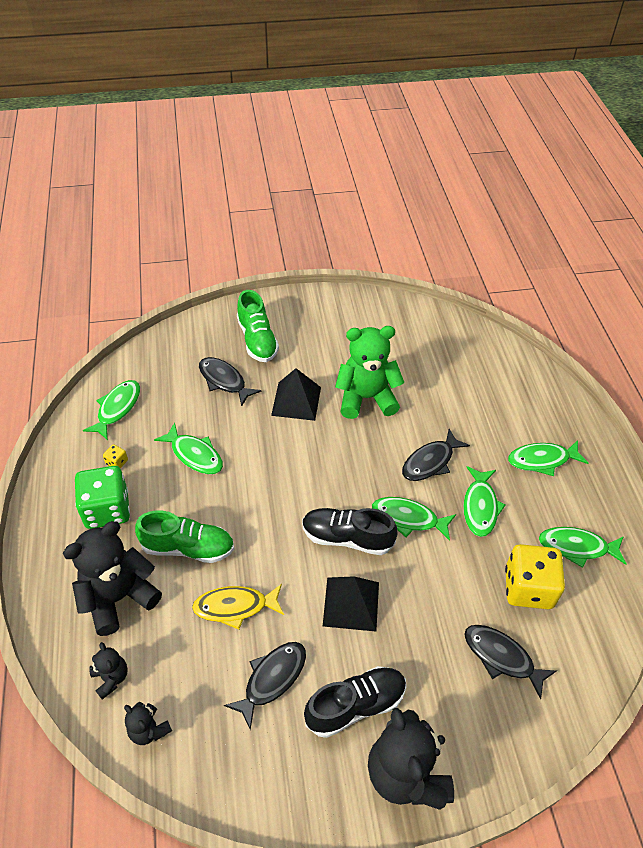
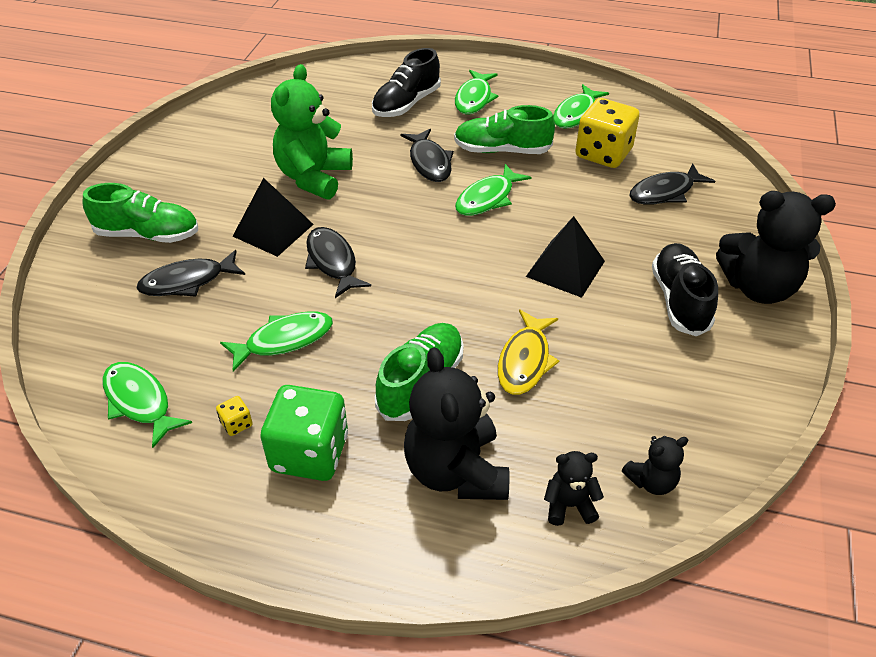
camera: 65 degrees left, 5 degrees down
black fish [224,642,306,730] -> black fish moved to [305,227,371,298]
black shoe [302,508,397,555] -> black shoe moved to [372,48,441,117]
green fish [463,466,506,537] -> green shoe [454,105,555,154]

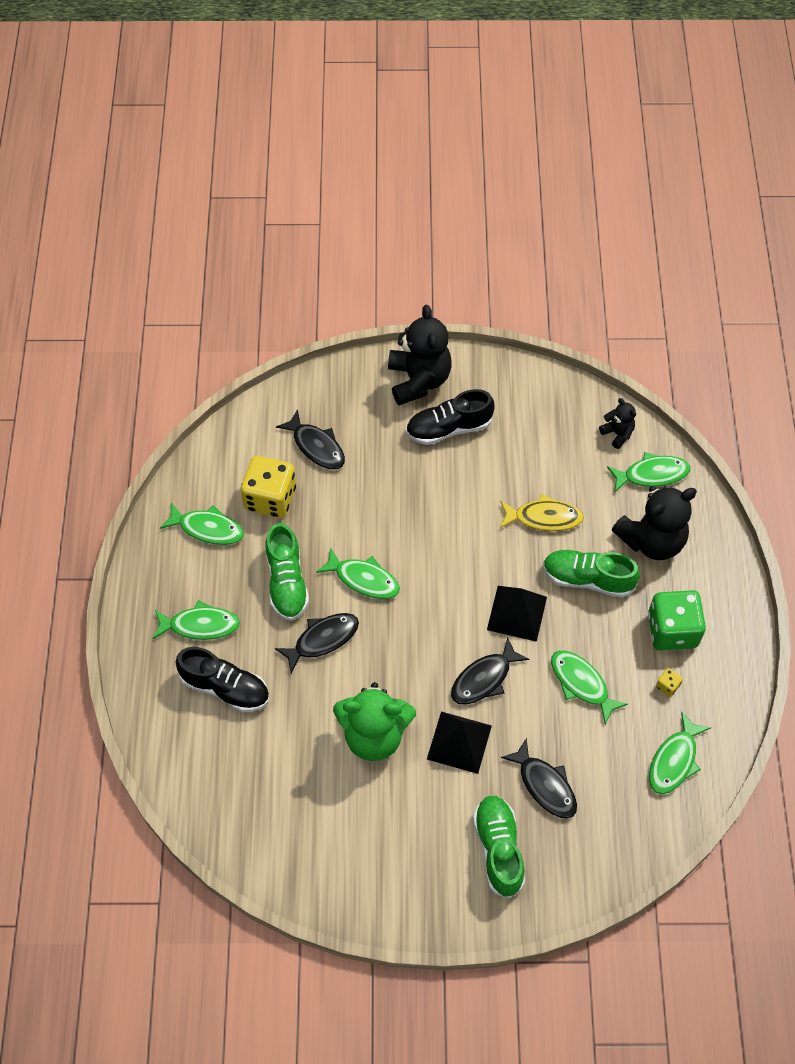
camera: 105 degrees left, 15 degrees up
black pyramid [526,216,605,298] -> black pyramid moved to [487,586,547,642]
black teddy bear [544,451,604,526] -> green fish [607,452,690,493]

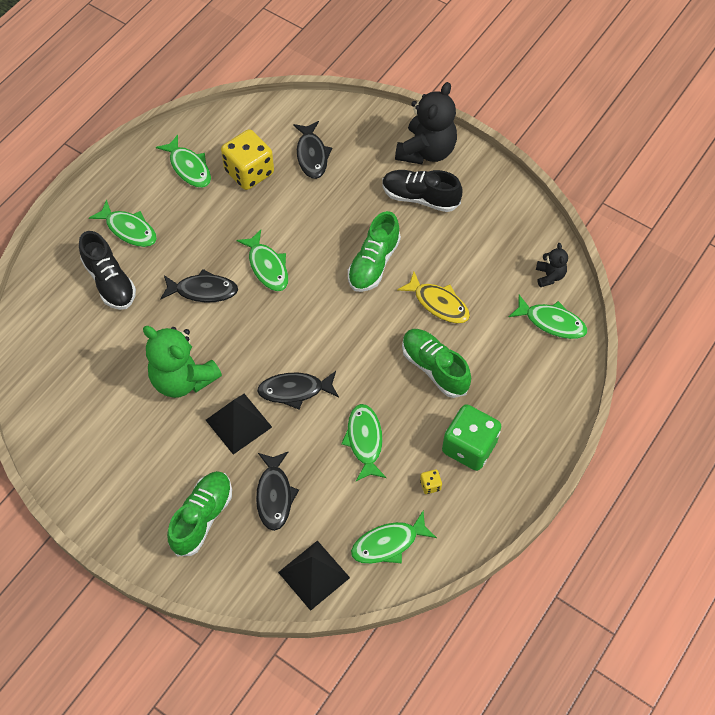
camera: 35 degrees right, 0 degrees up
green shoe [265,523,309,621] -> green shoe moved to [348,211,401,292]
black pyramid [487,586,547,642] -> black pyramid moved to [278,540,350,611]
black teddy bear [612,485,697,560] -> none

